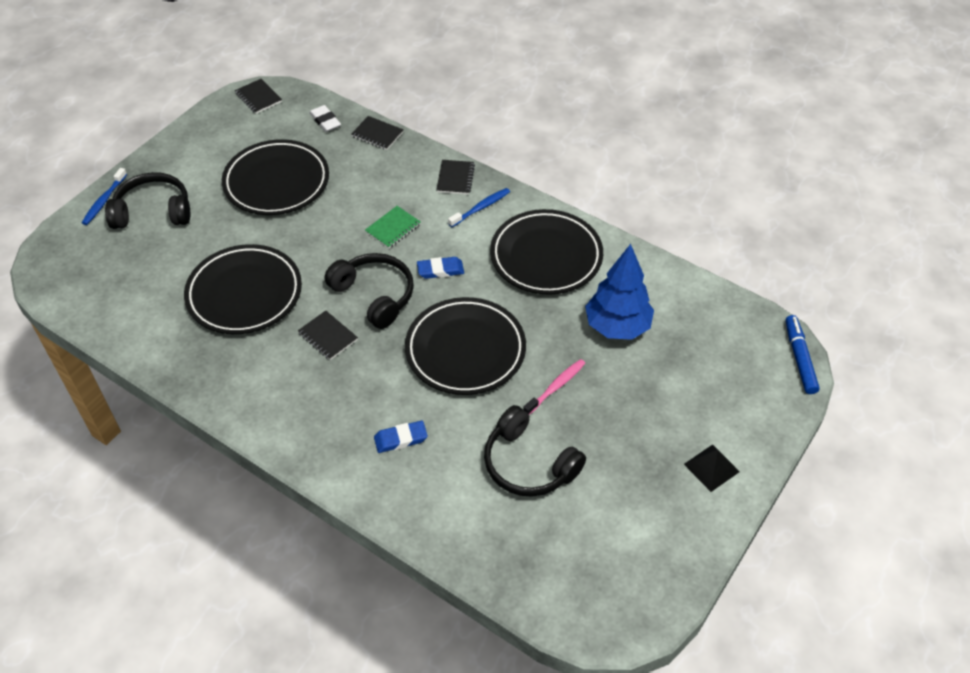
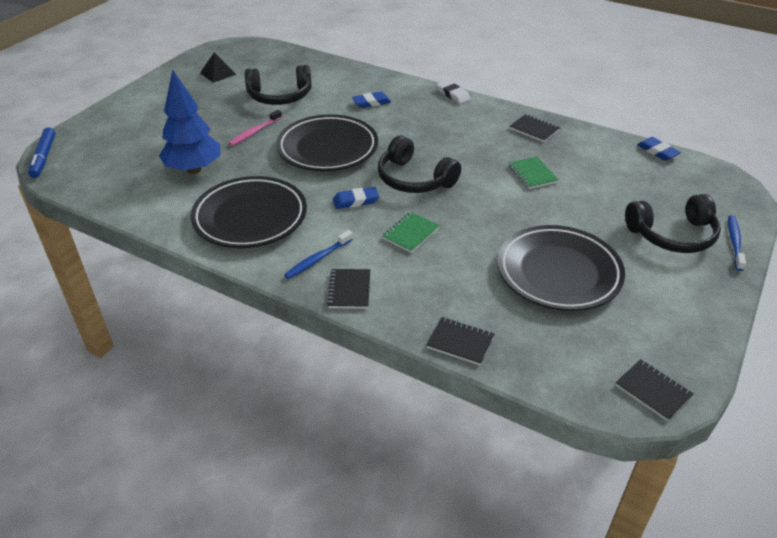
camera: 175 degrees right, 10 degrees down
black plate [184,244,302,334] -> green notebook [509,157,559,189]
black notebook [298,311,358,360] -> black notebook moved to [509,114,560,142]
white eraser [309,105,341,132] -> white eraser moved to [436,80,470,104]
black headphones [484,405,586,497] -> black headphones turned 135 degrees clockwise [245,65,312,105]
black pyramid [684,445,740,492] -> black pyramid moved to [200,52,236,83]
none -> blue eraser [637,137,681,161]

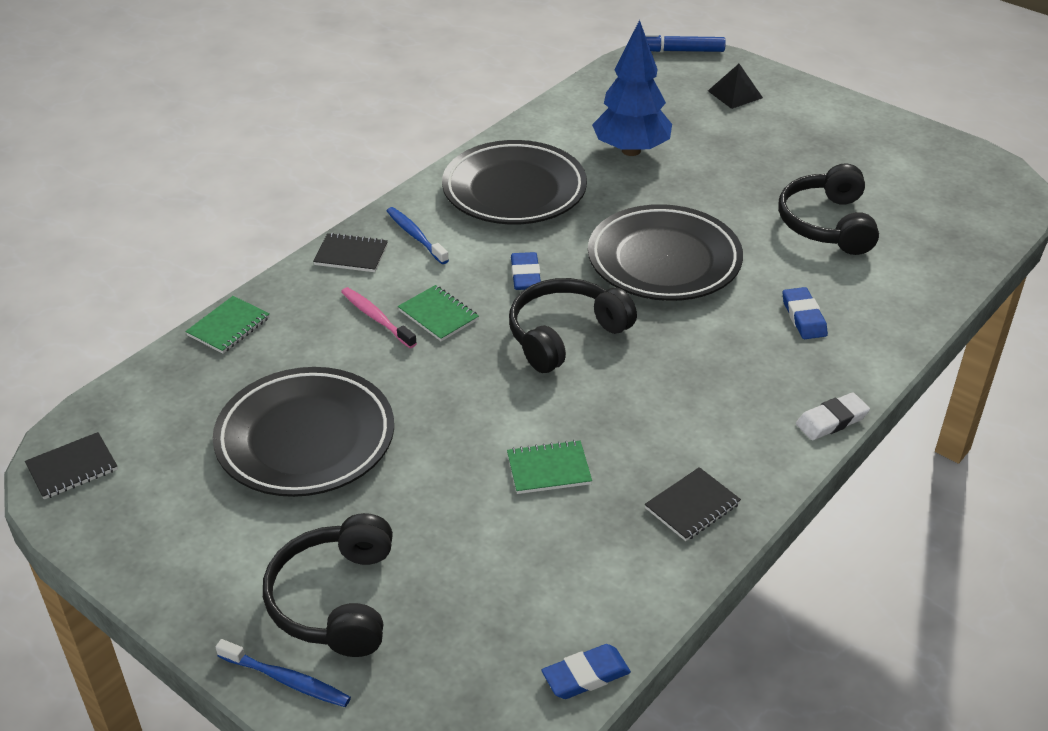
camera: 100 degrees right, 0 degrees up
black pyramid [200,52,236,83] -> black pyramid moved to [708,64,763,109]
pink toothbrush [228,110,282,146] -> pink toothbrush moved to [341,287,417,348]
black notebook [426,317,494,365] -> green notebook [185,296,270,354]

